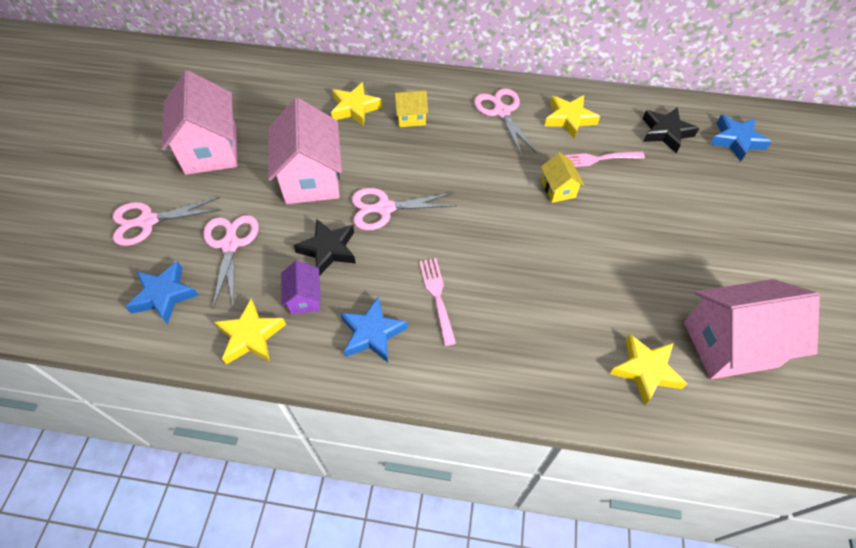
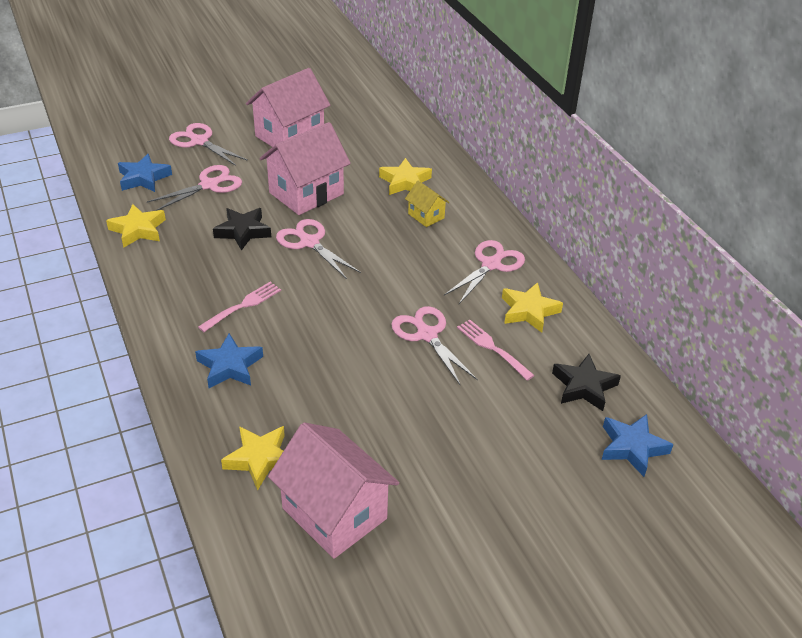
camera: 55 degrees right, 15 degrees down
purple house [281,260,321,314] -> none
blue star [340,296,408,363] -> blue star moved to [195,333,263,388]
yellow house [541,152,584,203] -> pink scissors [391,306,477,386]

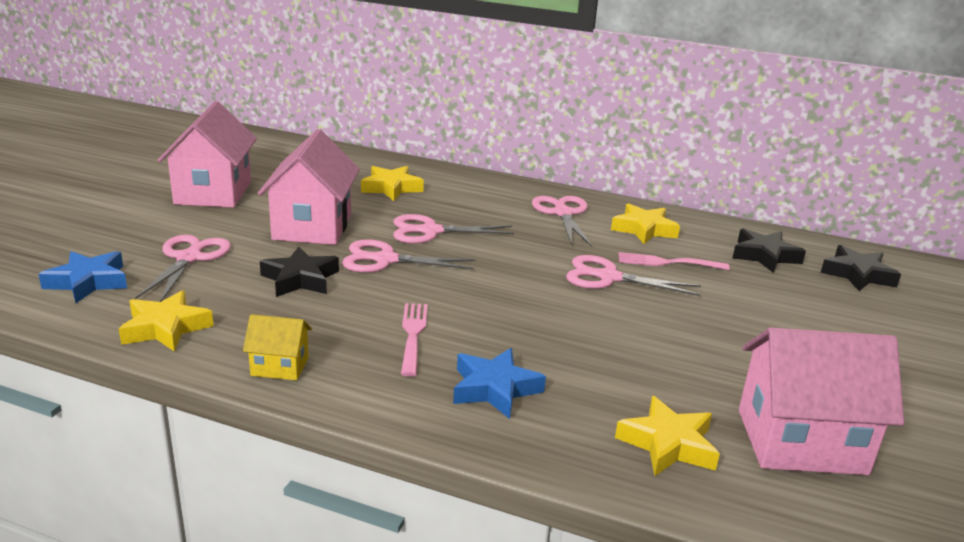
camera: 45 degrees left, 15 degrees down
pink scissors [169,123,248,166] -> pink scissors moved to [393,214,514,244]
yellow house [405,181,449,227] -> yellow house moved to [243,314,312,381]
blue star [601,414,674,477] -> black star [821,245,901,291]

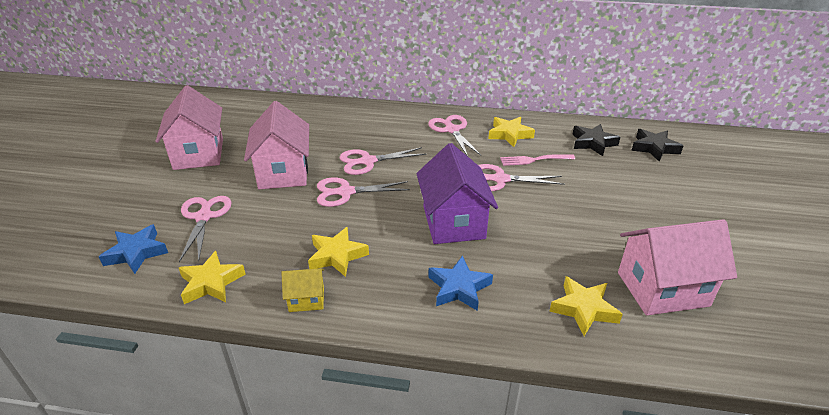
camera: 10 degrees left, 10 degrees up
black star [260,247,339,297] -> none
yellow star [361,166,424,201] -> yellow star moved to [308,227,369,277]
pink fork [401,303,428,377] -> none
none -> purple house [416,143,498,244]

